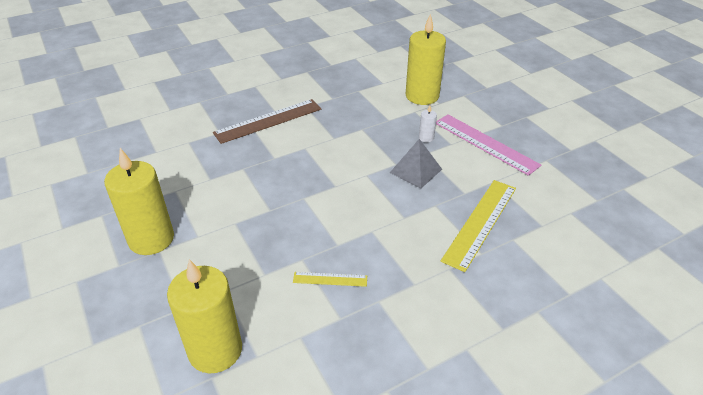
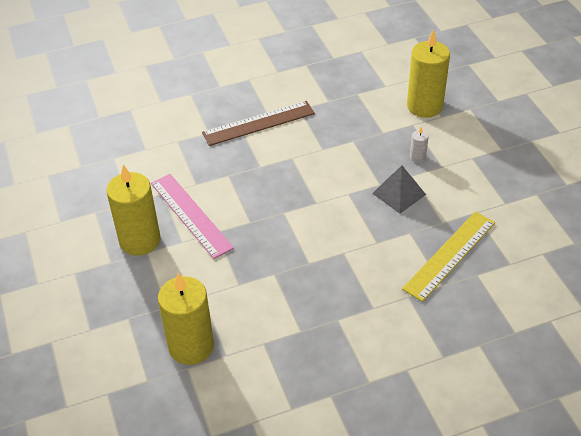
camera: 10 degrees right, 5 degrees up
yellow ruler [293,272,367,287] -> none
pink ruler [436,114,541,176] -> pink ruler moved to [151,174,234,259]

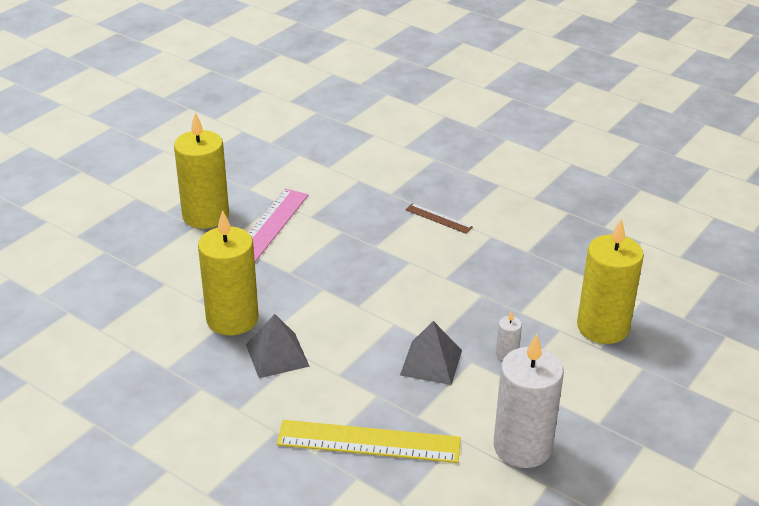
camera: 55 degrees right, 10 degrees down
yellow candle [158,273,214,365] -> yellow candle moved to [198,210,259,335]
brown ruler [202,101,315,146] -> brown ruler [405,203,473,234], size x0.50
none -> grey pyramid [246,314,310,378]
none -> white candle [494,334,564,468]

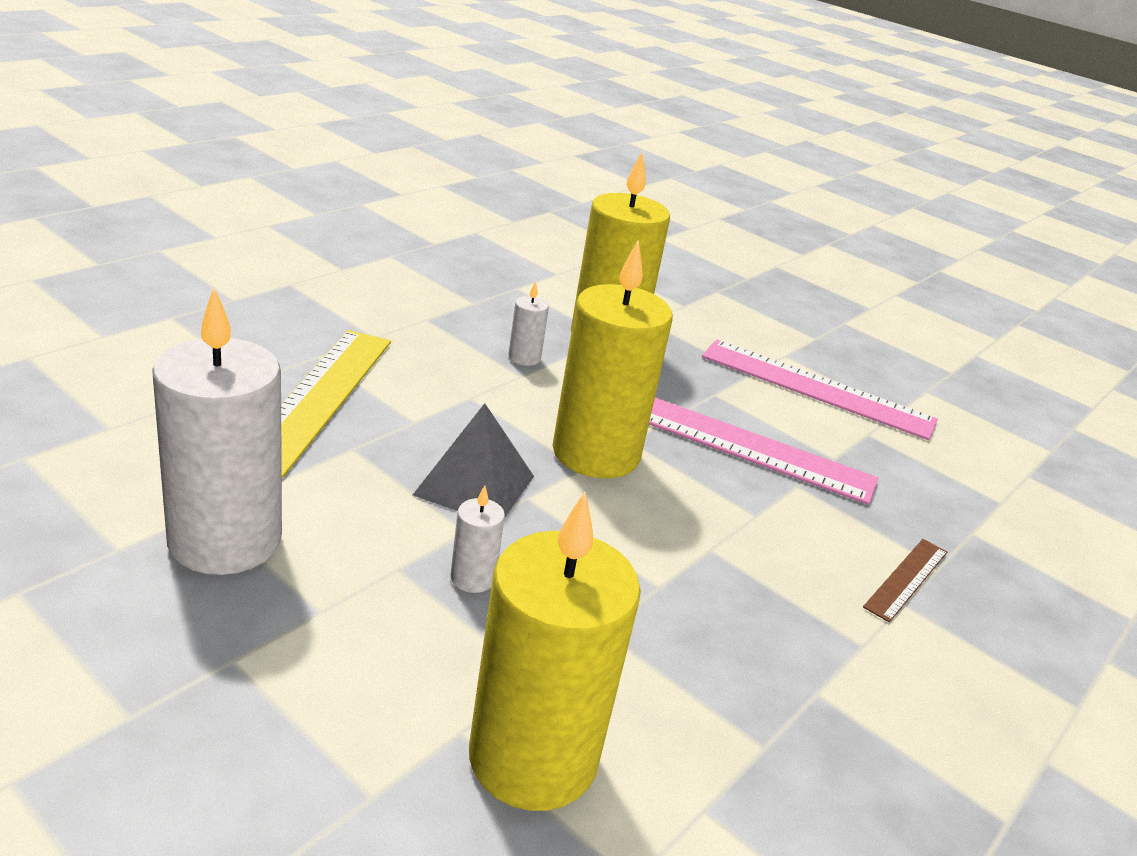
camera: 90 degrees right, 5 degrees down
yellow candle [174,112,229,229] -> yellow candle moved to [552,241,672,478]
grey pyramid [246,314,310,378] -> white candle [508,281,549,366]
none -> pink ruler [649,398,878,505]

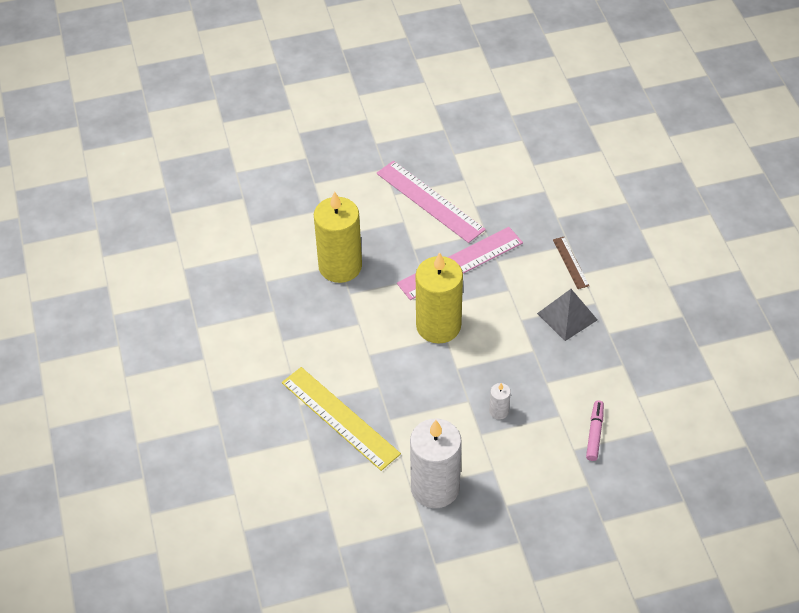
camera: 50 degrees left, 20 degrees up
grey pyramid [413,403,534,517] -> grey pyramid moved to [537,289,598,341]
yellow candle [469,492,641,811] -> pink marker [586,401,604,461]
white candle [508,281,549,366] -> none
pink ruler [702,340,938,440] -> pink ruler turned 75 degrees clockwise [376,161,486,243]

